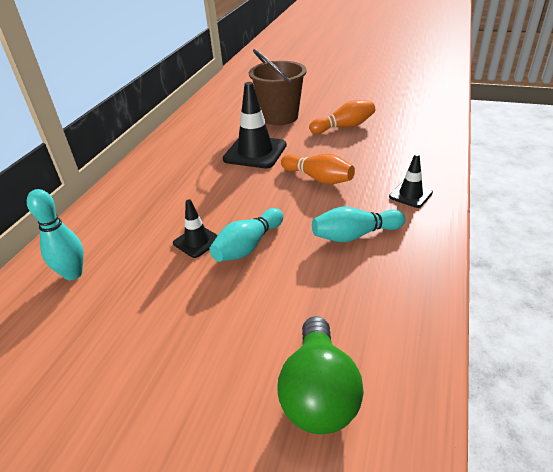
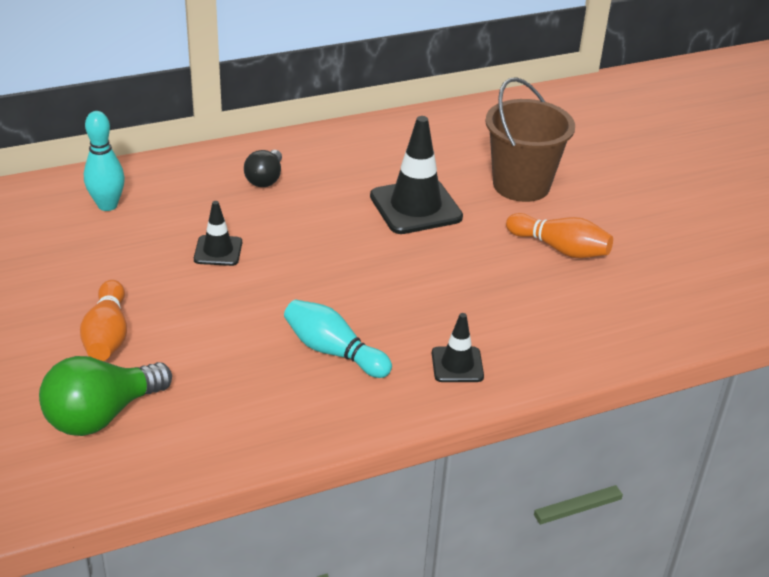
camera: 45 degrees right, 0 degrees up
turquoise bowling pin [209,208,283,262] -> none
orange bowling pin [281,154,355,184] -> orange bowling pin moved to [80,280,127,361]
none -> black light bulb [244,150,282,187]

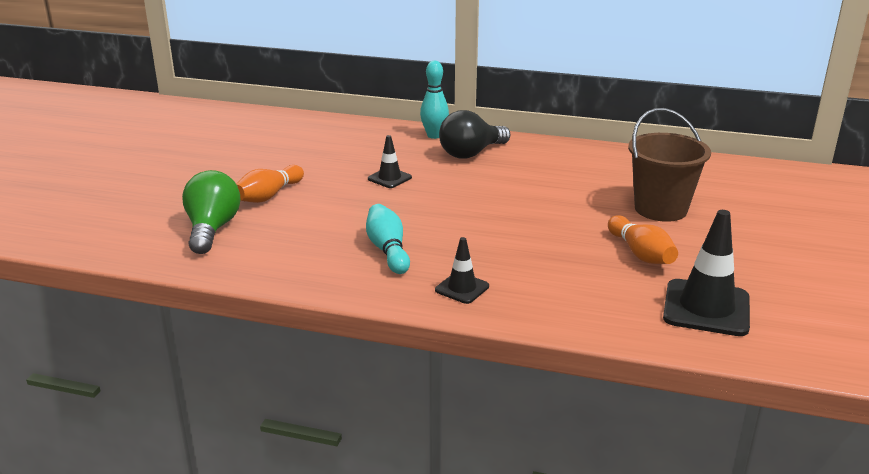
camera: 40 degrees right, 10 degrees down
green light bulb [39,356,172,436] -> green light bulb turned 90 degrees clockwise [182,170,240,254]
turquoise bowling pin [84,111,125,211] -> turquoise bowling pin moved to [420,60,449,139]
black light bulb [244,150,282,187] -> black light bulb [439,110,510,159], size x1.64
black traffic cone [370,116,463,234] -> black traffic cone moved to [663,210,750,336]

